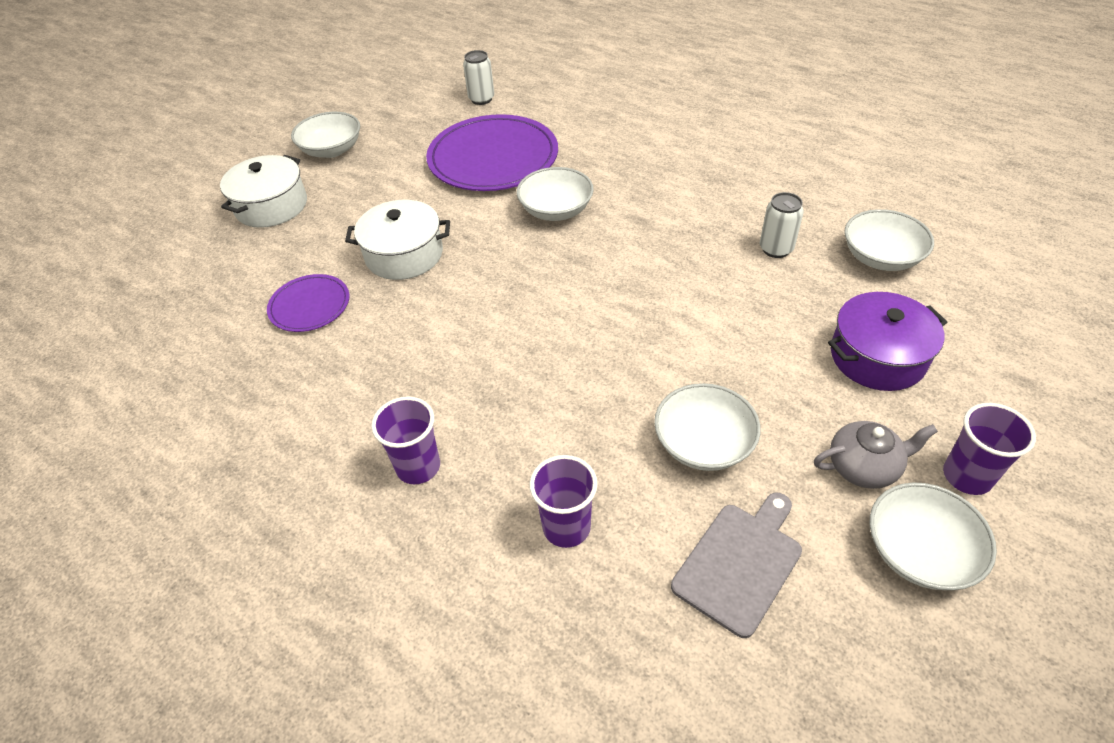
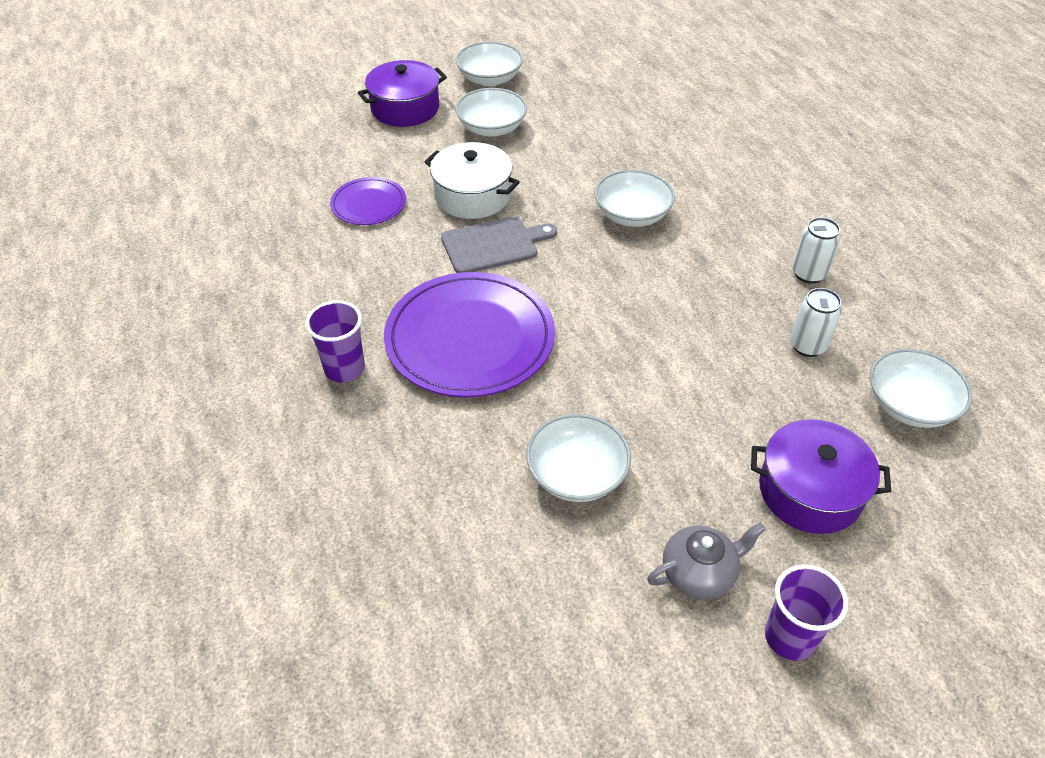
camera: 30 degrees right, 0 degrees up
white pot [220,155,307,228] -> purple pot [358,60,447,127]
purple plate [426,114,558,191] -> purple plate moved to [384,272,555,397]
white can [463,50,494,105] -> white can moved to [792,217,840,284]
purple cup [530,455,598,548] -> none
grey cutting board [671,493,802,638] -> grey cutting board moved to [441,216,557,273]
grey teapot [814,421,938,489] -> grey teapot turned 45 degrees counterclockwise [647,522,766,599]
white bowl [869,482,997,590] -> white bowl moved to [455,88,527,137]

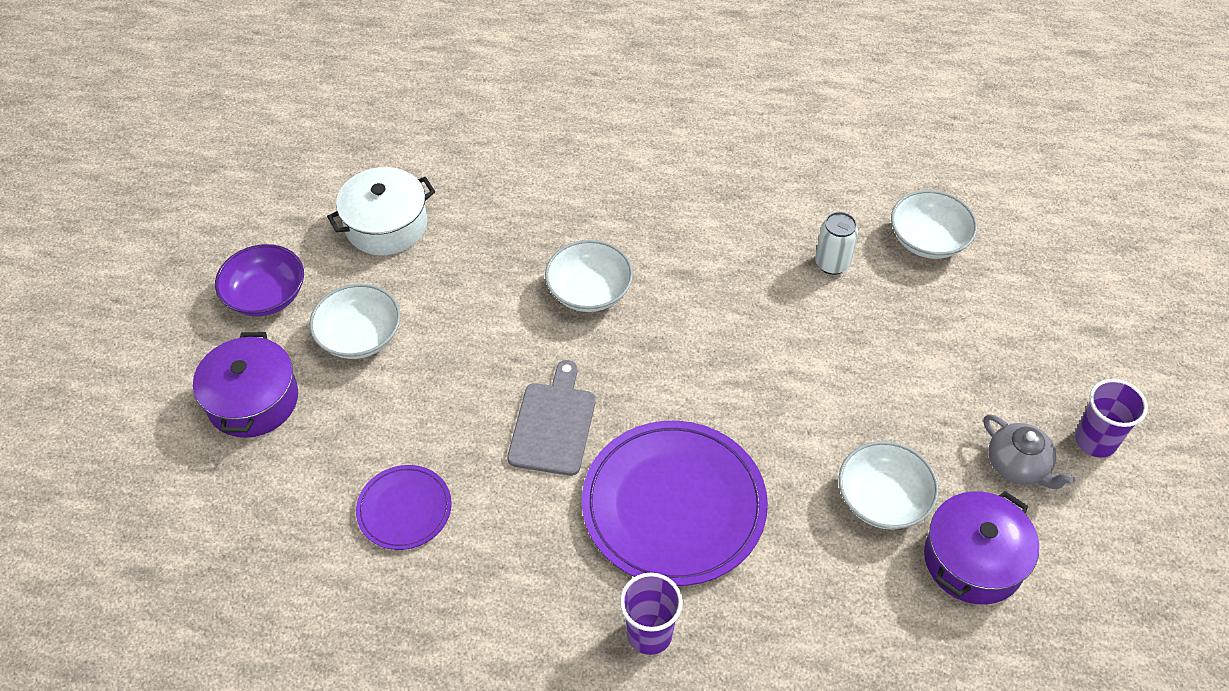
camera: 60 degrees left, 5 degrees up
white pot [424,142,520,219] -> white pot moved to [327,167,435,255]
white bowl [455,41,523,86] -> purple bowl [215,244,304,317]
grey teapot [647,522,766,599] -> grey teapot turned 135 degrees clockwise [984,414,1075,489]
purple pot [751,419,891,534] -> purple pot moved to [924,491,1039,605]
white can [792,217,840,284] -> none

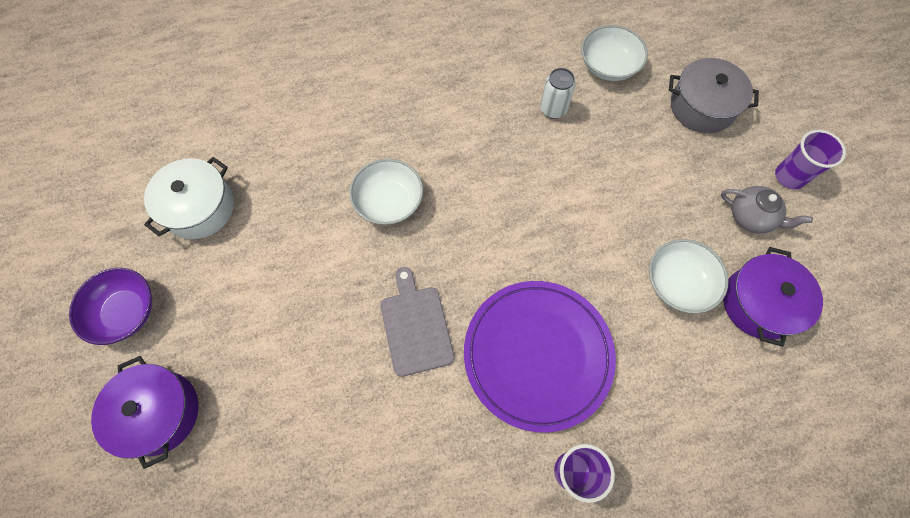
camera: 25 degrees left, 15 degrees up
white bowl [309,284,401,359] -> none
purple plate [356,465,452,550] -> none
none -> grey pot [669,58,759,133]

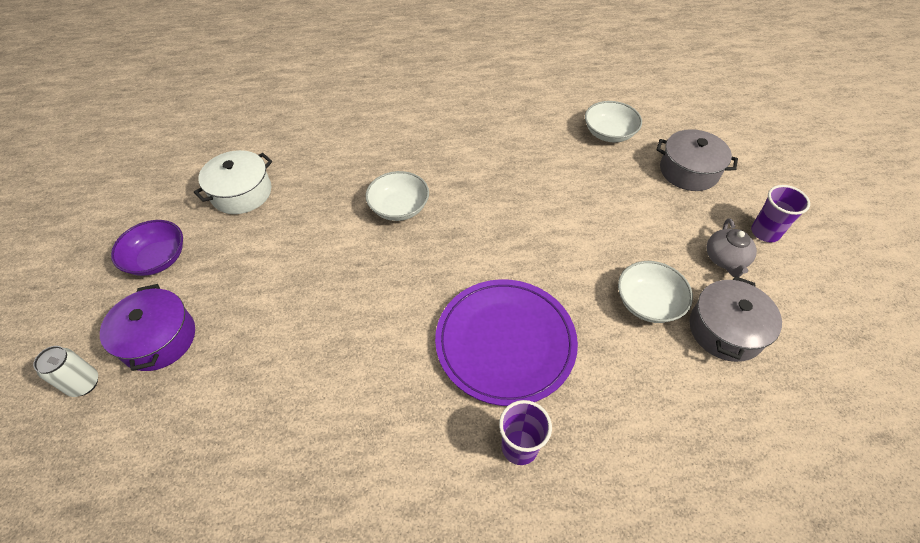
camera: 10 degrees right, 15 degrees down
grey cutting board [381,267,454,377] -> none
white can [540,68,575,119] -> white can moved to [33,346,98,397]
grey teapot [721,186,813,234] -> grey teapot turned 60 degrees clockwise [707,218,757,277]
purple pot [723,247,823,347] -> grey pot [689,276,782,362]

